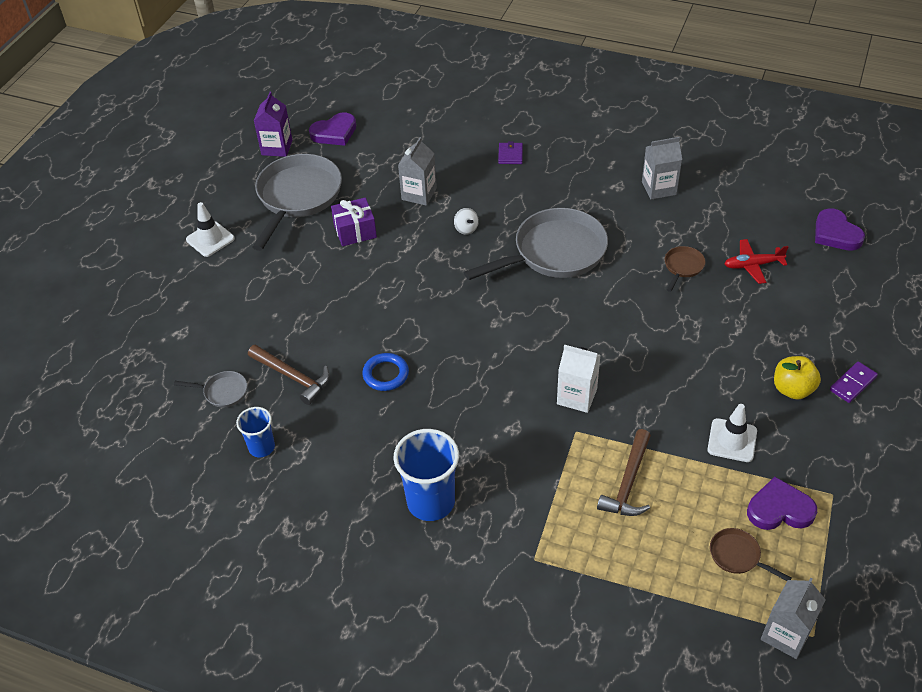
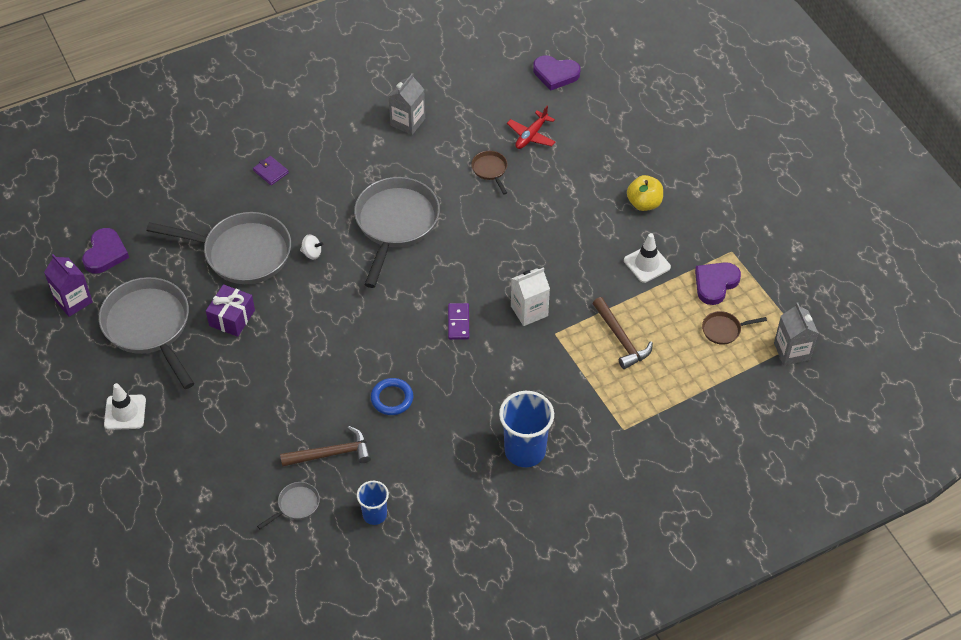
camera: 50 degrees left, 5 degrees up
grey carton [398,137,437,206] -> grey pan [146,212,291,284]
purple domino [830,361,878,403] -> purple domino moved to [448,303,469,340]

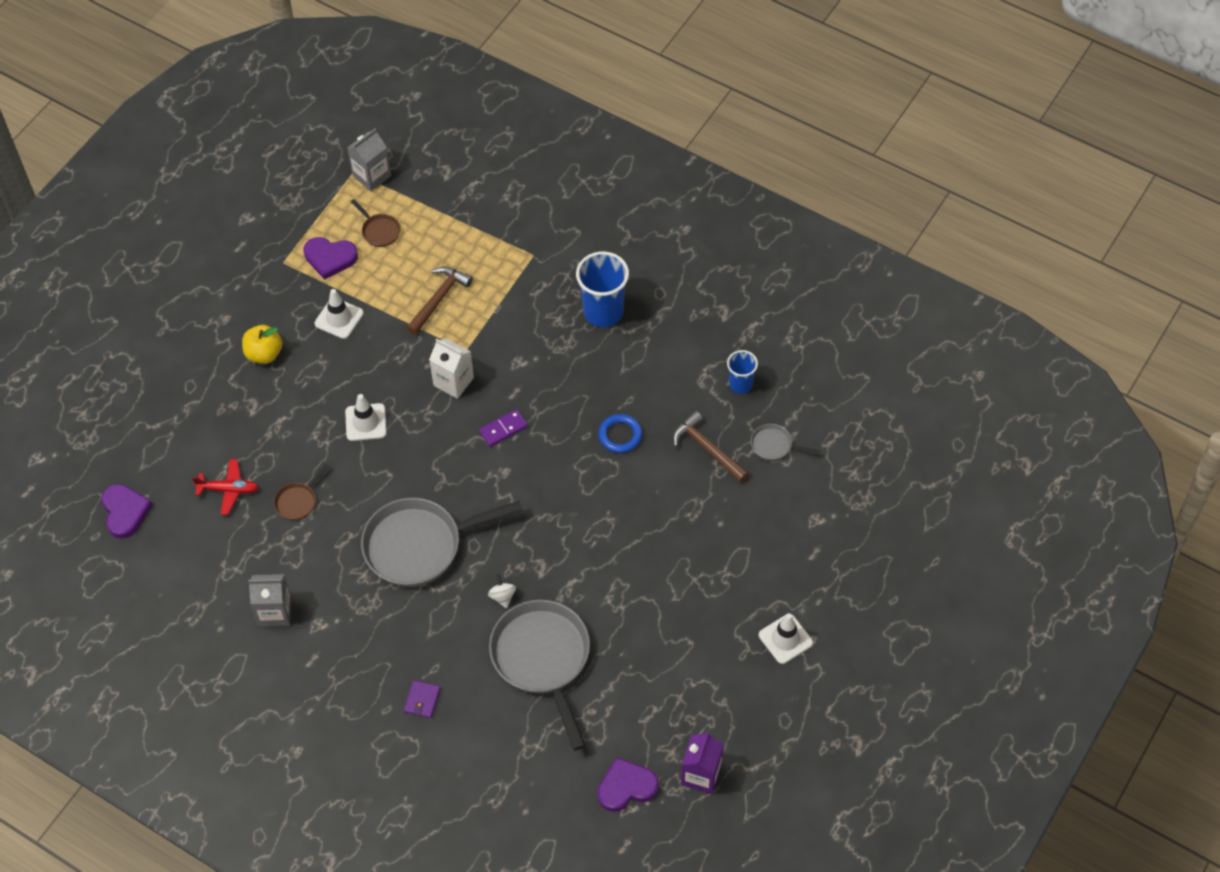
camera: 120 degrees left, 5 degrees up
grey pan [99,277,194,389] -> none
purple gift [206,284,255,337] -> none
none -> white traffic cone [345,394,387,441]

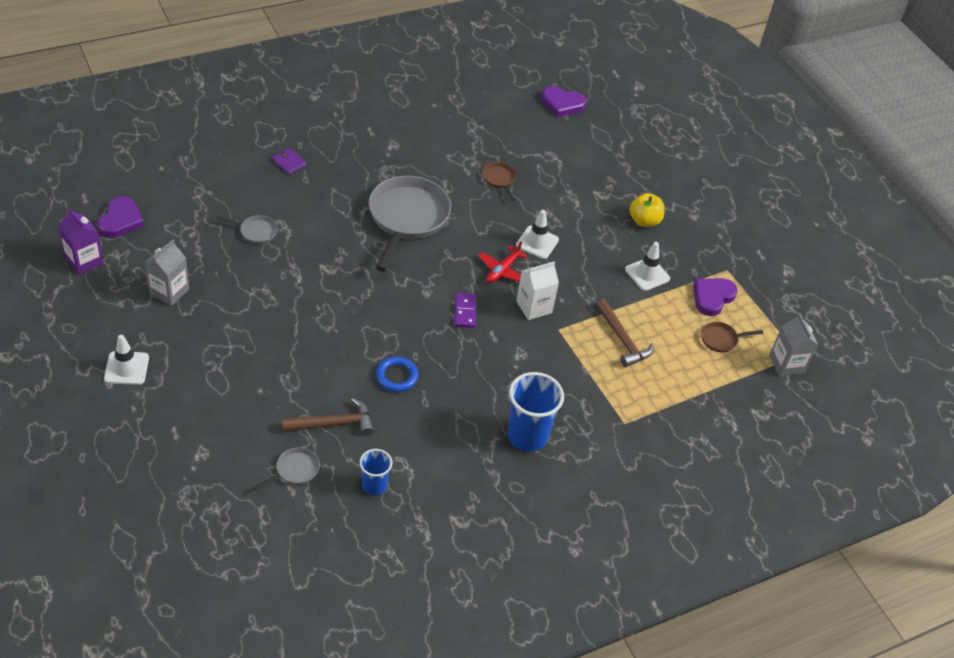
camera: 115 degrees right, 10 degrees down
red plane [192,459,259,515] -> red plane moved to [478,241,528,283]
grey carton [248,574,292,626] -> grey carton moved to [144,239,189,306]
white spinning top [488,574,516,609] -> none
grey pan [489,600,590,751] -> grey pan [216,215,278,244], size x0.43

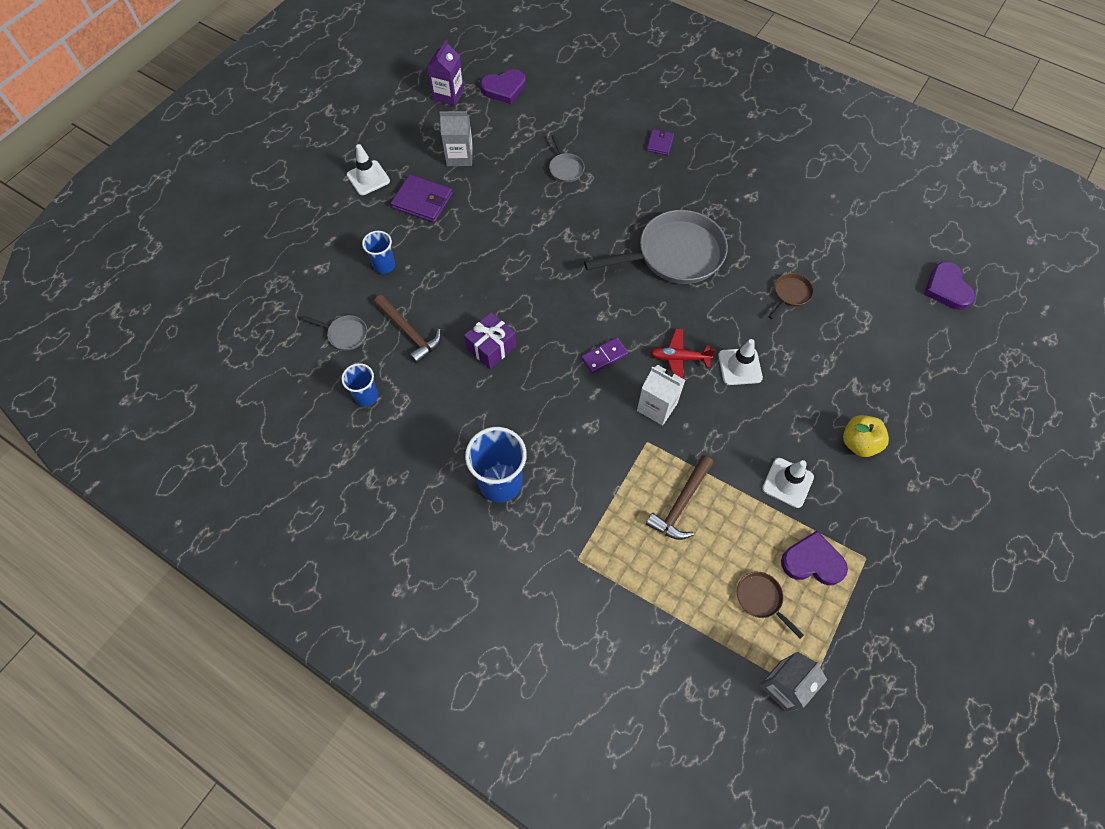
camera: 65 degrees right, 15 degrees up
blue ring [376,357,419,392] -> purple gift [464,312,516,369]
none -> blue cup [362,231,395,274]
none -> purple wallet [391,174,453,223]

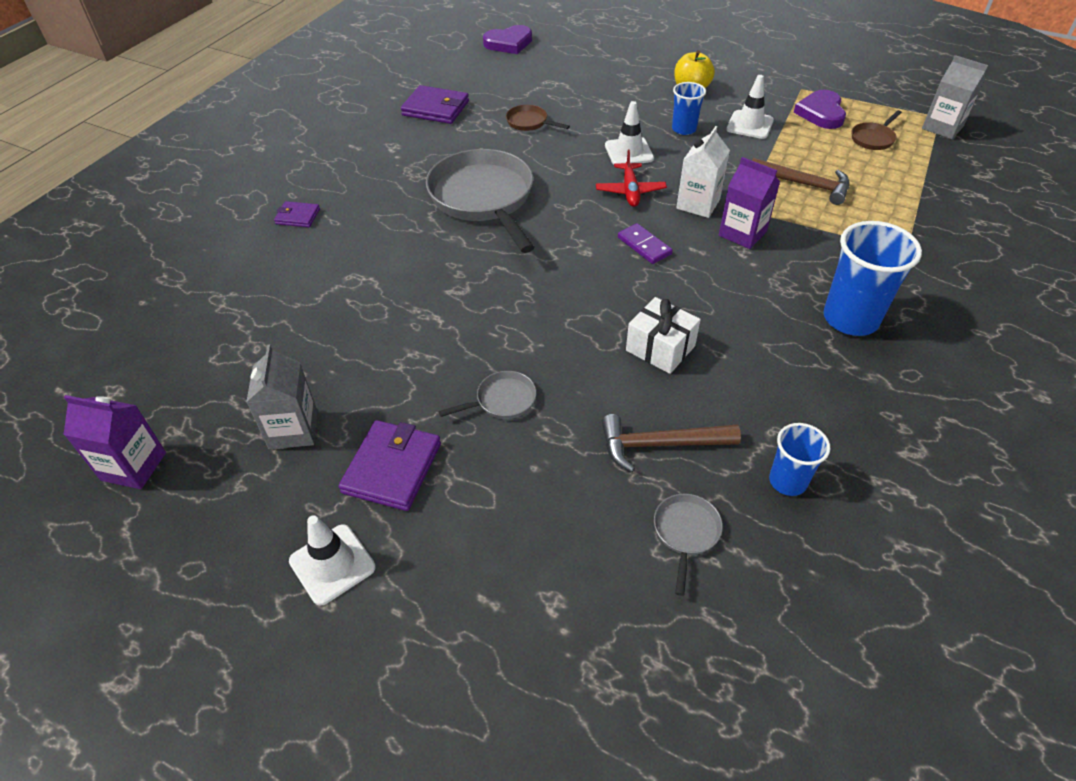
camera: 95 degrees left, 15 degrees down
blue cup [362,231,395,274] -> blue cup moved to [672,82,706,135]
brown hammer [374,295,441,364] -> brown hammer turned 135 degrees counterclockwise [601,414,741,472]
purple gift [464,312,516,369] -> white gift [626,297,701,374]
purple heart [480,69,526,104] -> none
grey pan [549,135,585,182] -> grey pan moved to [438,371,536,419]
none -> purple wallet [401,85,469,124]
none -> purple carton [719,157,780,249]

